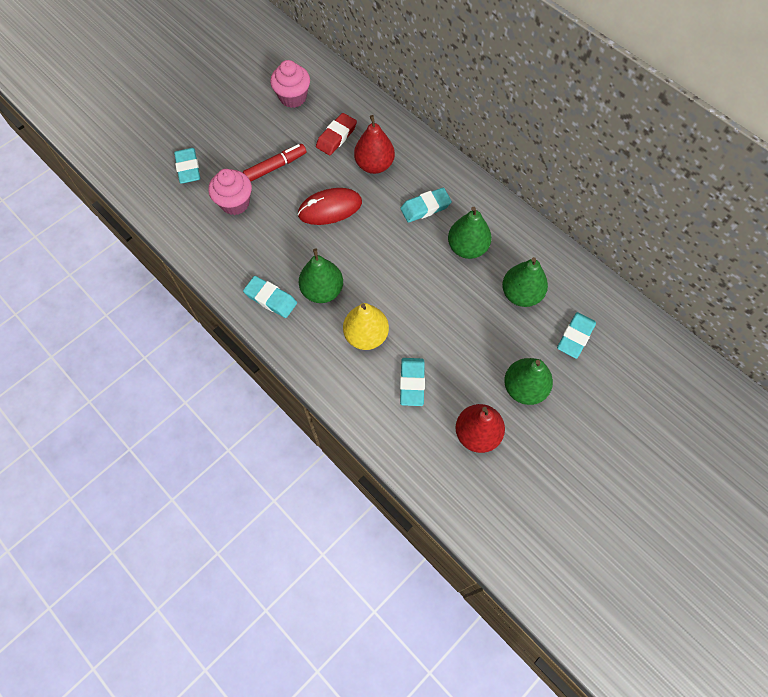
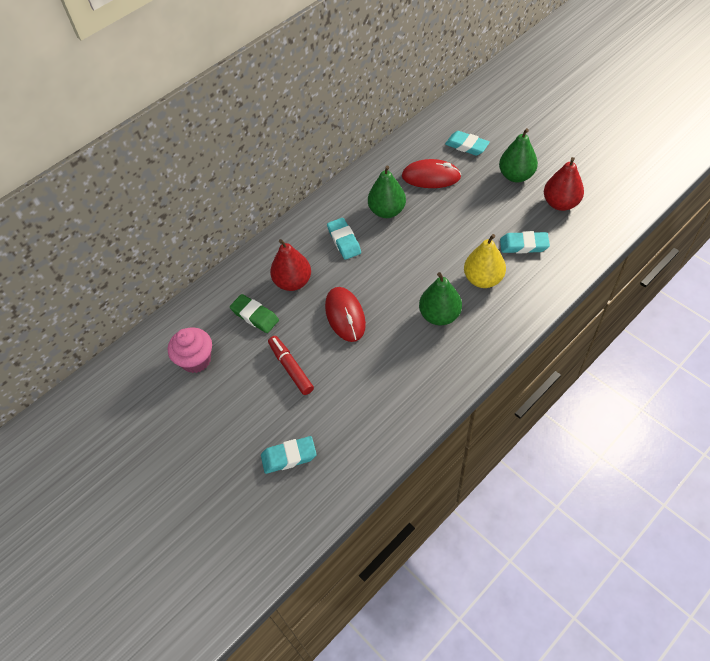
camera: 85 degrees left, 10 degrees down
pink cupcake [208,169,252,215] -> none
turquoise eraser [243,276,297,318] -> none
red eraser [316,113,357,155] -> green eraser [230,294,279,333]
green pear [502,257,548,307] -> red mouse [402,159,461,188]

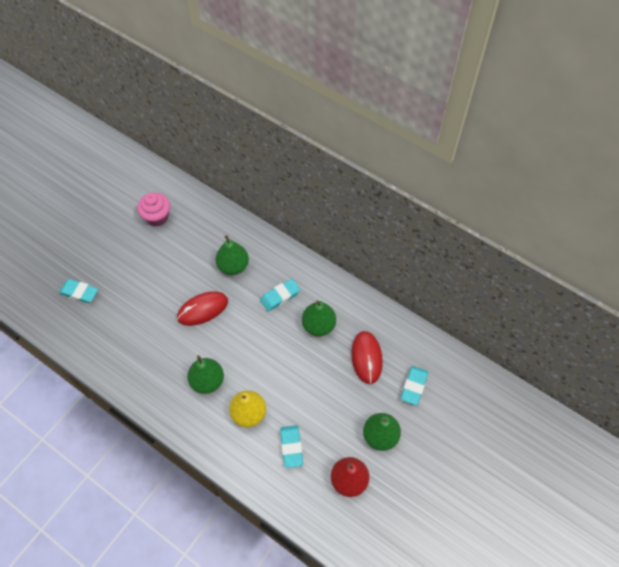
camera: 75 degrees right, 5 degrees up
green eraser [230,294,279,333] -> none
turquoise eraser [261,436,317,474] -> turquoise eraser turned 45 degrees counterclockwise [59,279,98,303]
red marker [268,336,314,395] -> none
red pear [270,239,311,291] -> green pear [215,235,249,275]

